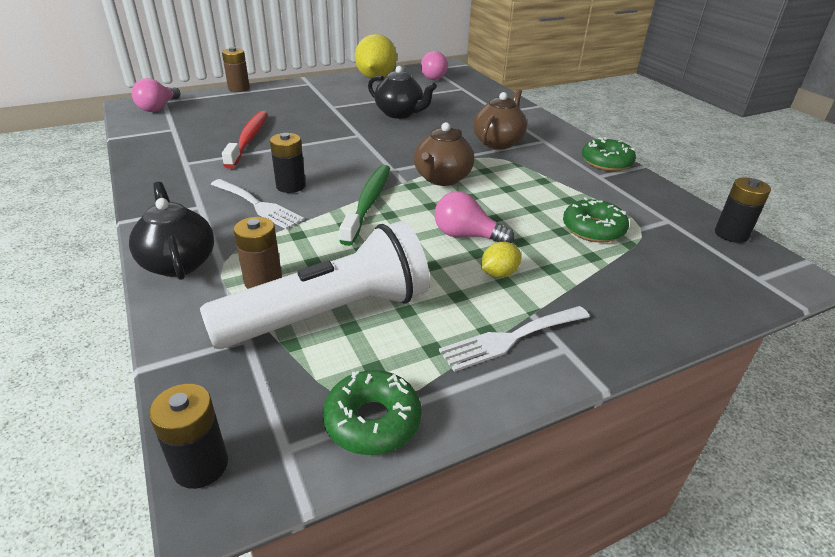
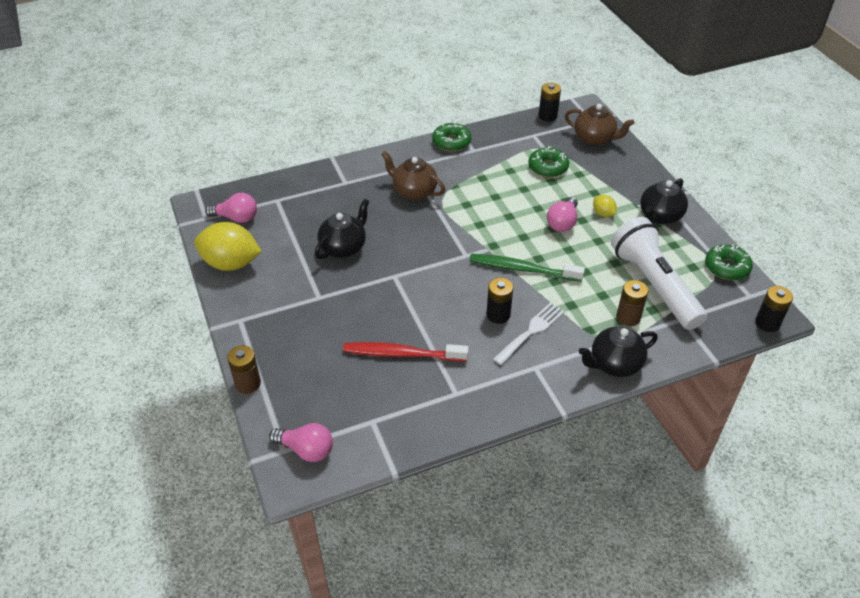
camera: 85 degrees left, 10 degrees up
brown teapot [414,122,474,186] -> brown teapot moved to [565,104,634,146]
white fork [439,306,590,372] -> black teapot [640,178,688,224]

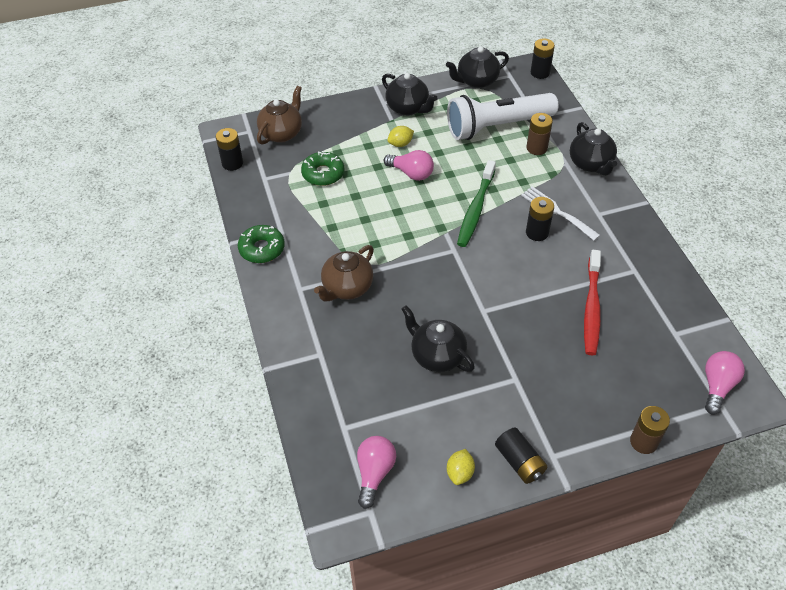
camera: 85 degrees left, 5 degrees up
yellow lemon [194,222,262,271] -> yellow lemon [447,449,475,485], size x0.47
green donut [705,244,753,280] -> black teapot [446,46,509,89]
none -> black battery [495,428,547,484]

